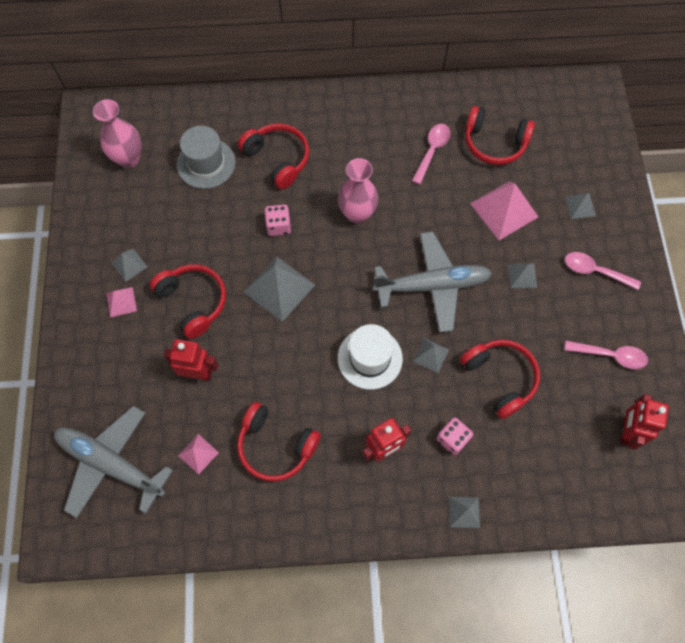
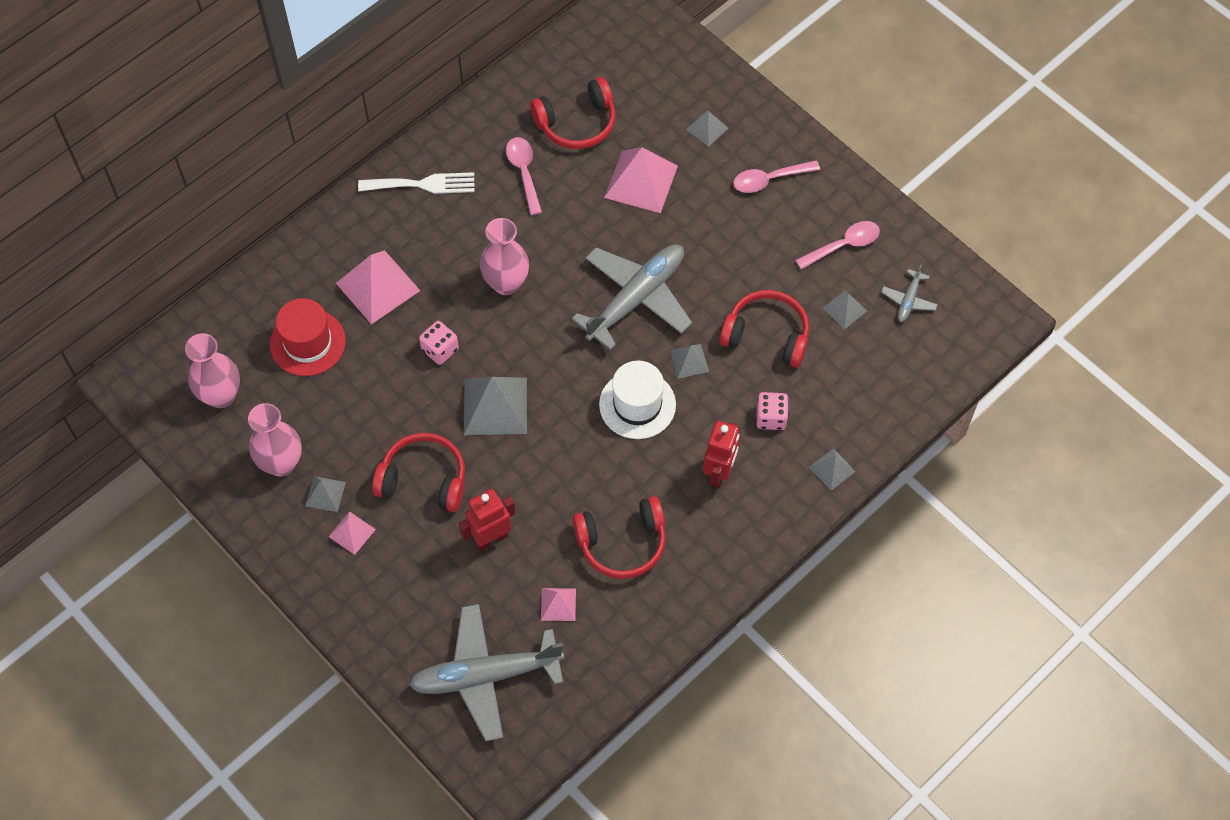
camera: 40 degrees left, 5 degrees down
grey hat [177,126,235,189] -> red hat [270,298,346,376]
red headphones [238,123,309,189] -> pink pyramid [336,250,420,324]
grey pyramid [508,264,537,288] -> grey pyramid moved to [822,290,867,329]
red robot [620,394,669,450] -> grey plane [881,265,938,322]
none -> pink vase [248,403,302,476]
none -> white fork [358,172,475,194]

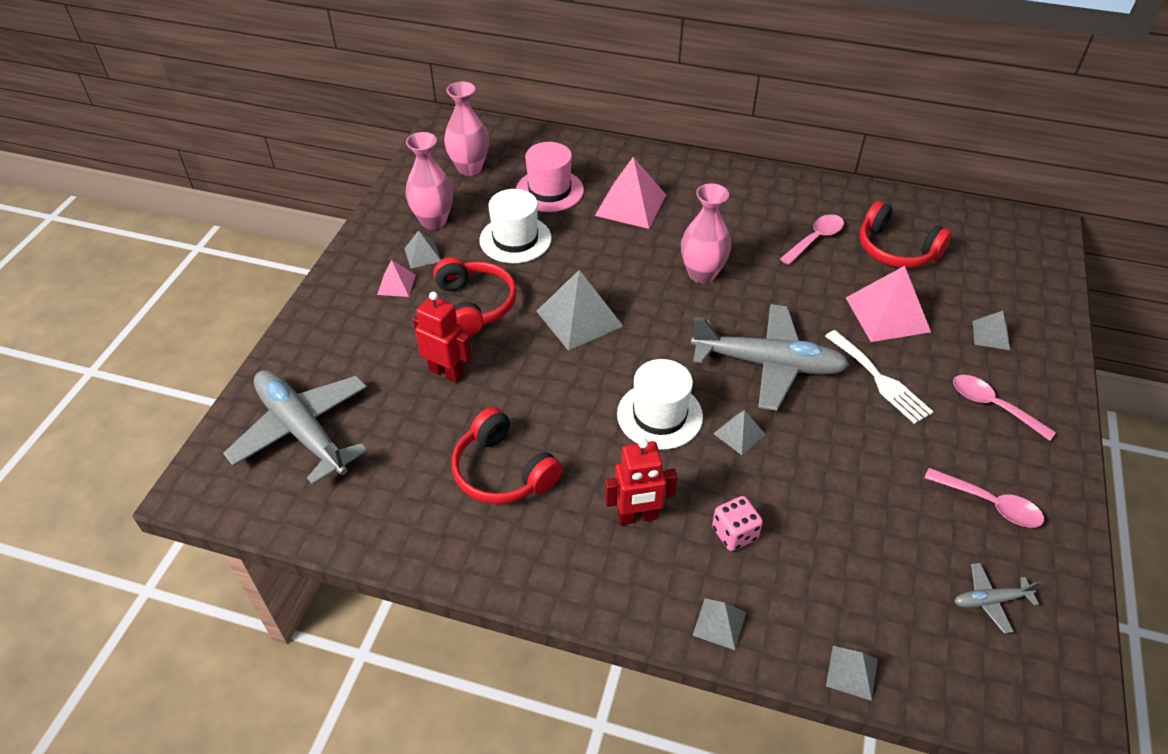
camera: 60 degrees right, 15 degrees down
red hat [270,298,346,376] -> pink hat [516,142,584,212]
white fork [358,172,475,194] -> white fork moved to [825,330,934,424]
pink dice [419,321,459,365] -> none
pink pyramid [541,588,576,621] -> none
red headphones [719,290,809,368] -> none
grey pyramid [822,290,867,329] -> grey pyramid moved to [826,646,878,701]
none -> white hat [480,189,552,263]

